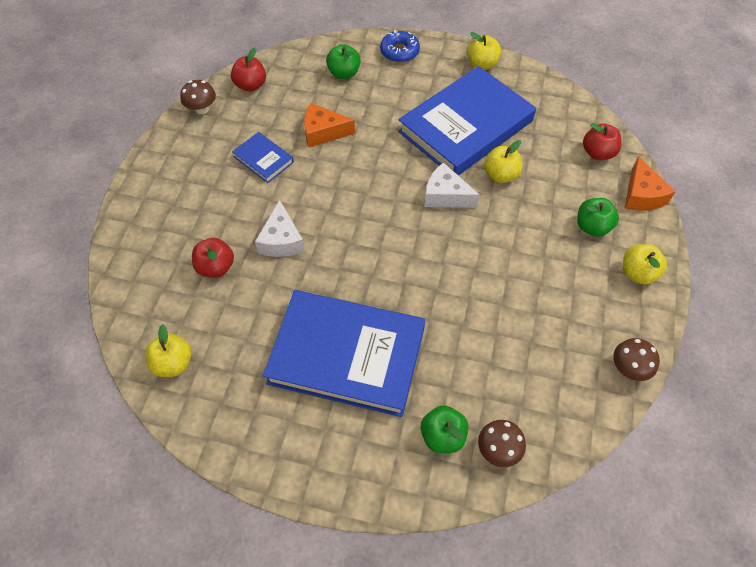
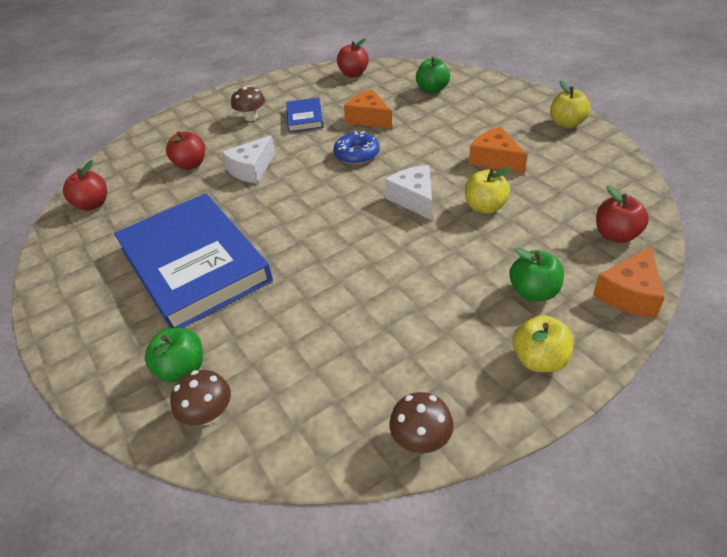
camera: 45 degrees right, 15 degrees down
yellow apple [145,324,192,377] -> red apple [63,160,107,211]
brown mushroom [180,80,216,114] -> brown mushroom moved to [231,86,265,121]
blue donut [380,30,420,63] -> blue donut moved to [333,131,380,165]
blue book [398,66,536,176] -> orange cheese [469,127,527,174]

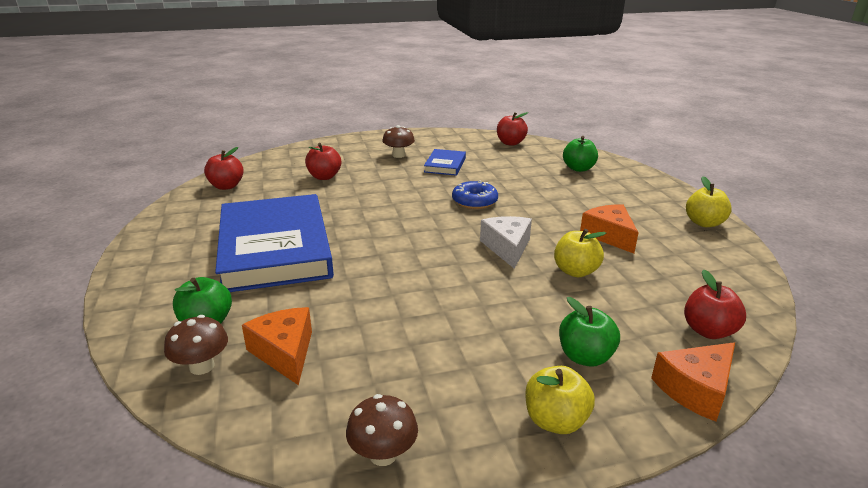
camera: 15 degrees right, 15 degrees down
white cheese [222,135,275,183] -> none
orange cheese [344,89,392,128] -> orange cheese moved to [242,307,312,385]

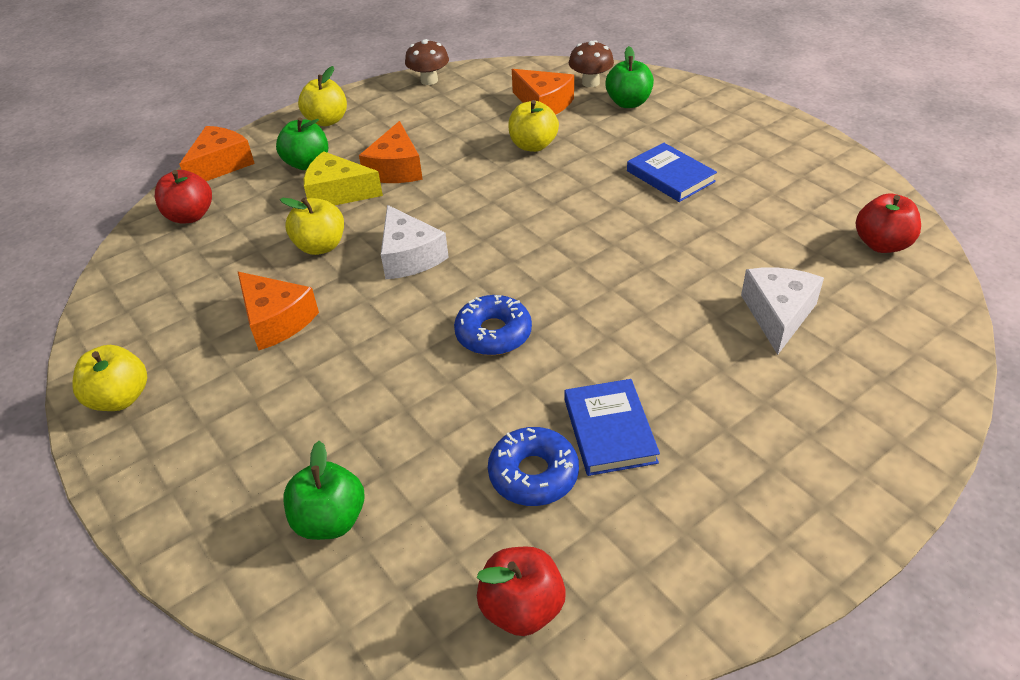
camera: 160 degrees right, 15 degrees up
blue book [215,194,334,292] -> blue book [627,143,717,202], size x0.44
red apple [305,143,341,180] -> white cheese [741,268,824,355]
brown mushroom [382,125,415,158] -> none
none -> yellow cheese [304,151,383,205]
none -> orange cheese [359,121,423,183]
none -> blue donut [488,427,579,506]
none -> yellow apple [508,100,559,152]

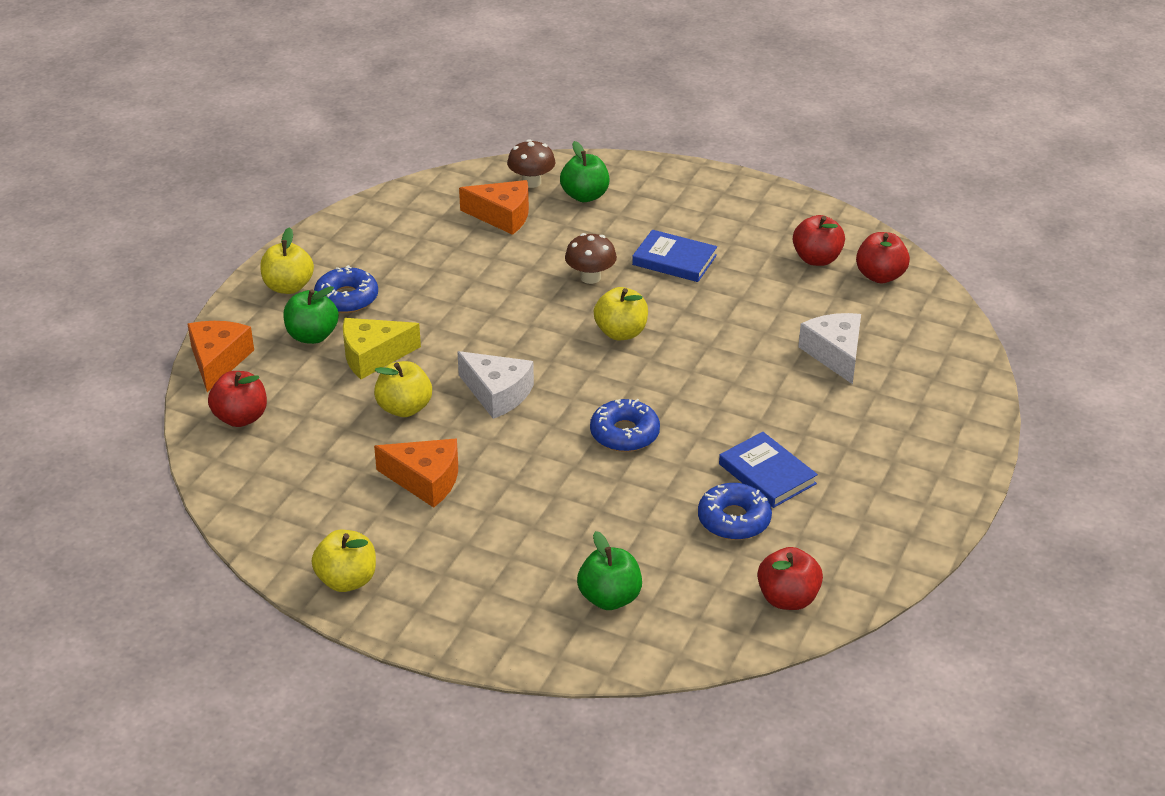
camera: 30 degrees left, 5 degrees down
orange cheese [359,121,423,183] -> none
brown mushroom [405,39,449,85] -> brown mushroom moved to [565,233,617,284]
yellow apple [508,100,559,152] -> yellow apple moved to [594,287,648,341]
none -> blue donut [314,265,378,313]
none -> red apple [793,215,845,266]

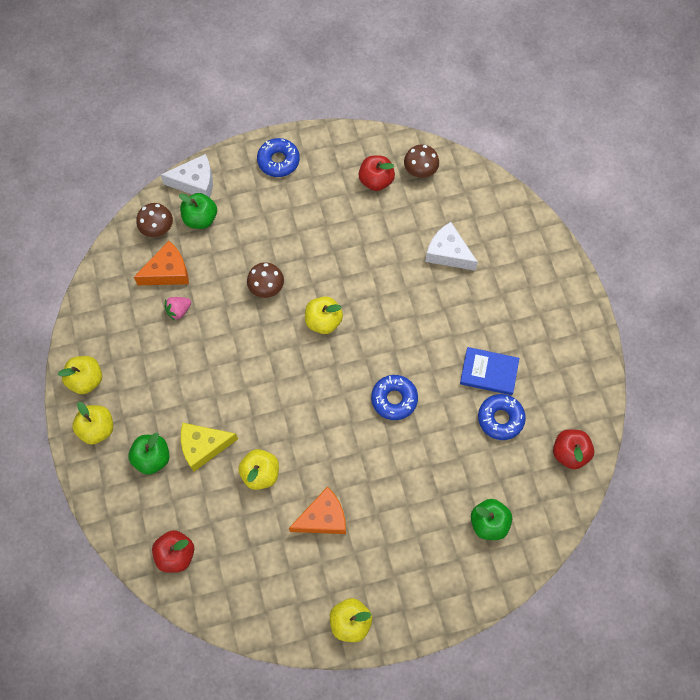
camera: 40 degrees left, 30 degrees up
orange cheese [187,321,254,392] -> none
blue donut [314,265,378,313] -> blue donut moved to [257,138,300,177]
yellow cheese [343,318,421,379] -> yellow cheese turned 45 degrees clockwise [181,423,238,472]
white cheese [457,351,534,419] -> white cheese moved to [161,154,213,198]
blue book [632,230,717,282] -> none
red apple [856,232,910,283] -> brown mushroom [404,144,439,178]
none -> yellow apple [58,356,102,394]
none -> pink strawberry [164,297,191,321]

